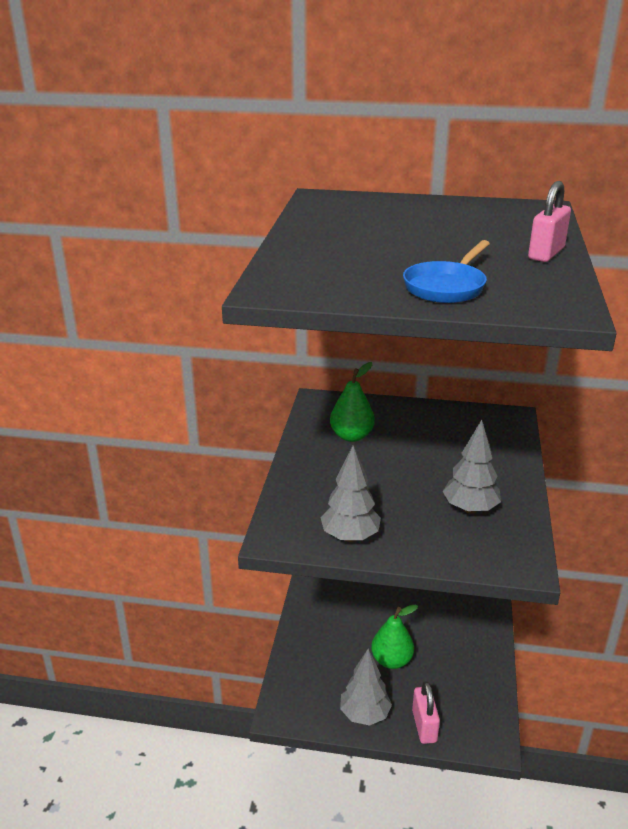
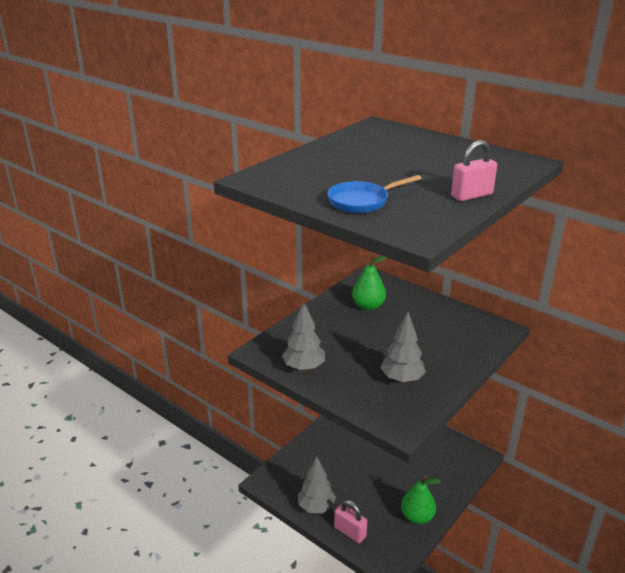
camera: 30 degrees right, 0 degrees up
green pear [371,604,418,669] -> green pear moved to [401,476,441,524]
pink padlock [412,681,440,744] -> pink padlock turned 75 degrees counterclockwise [334,500,367,543]

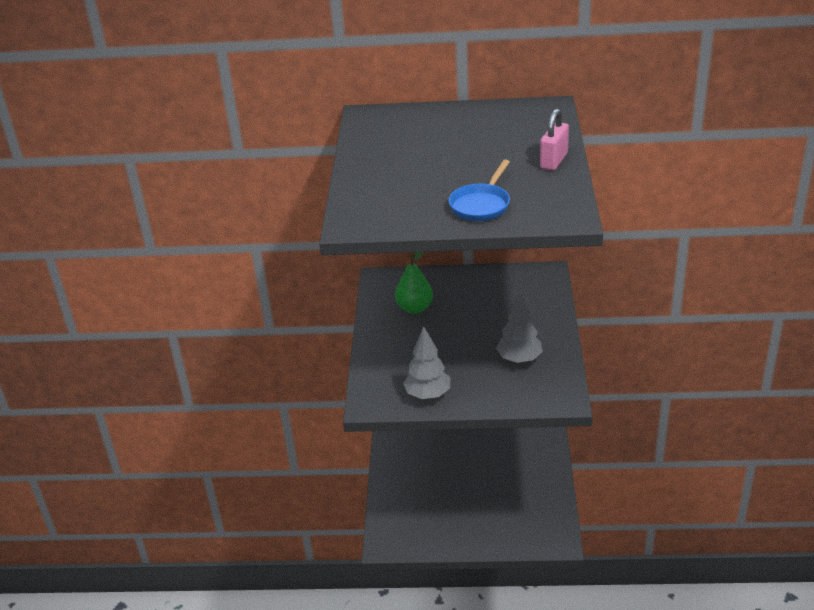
camera: 35 degrees left, 5 degrees up
grey tree [298,456,336,514] -> none
pink padlock [334,500,367,543] -> none
green pear [401,476,441,524] -> none

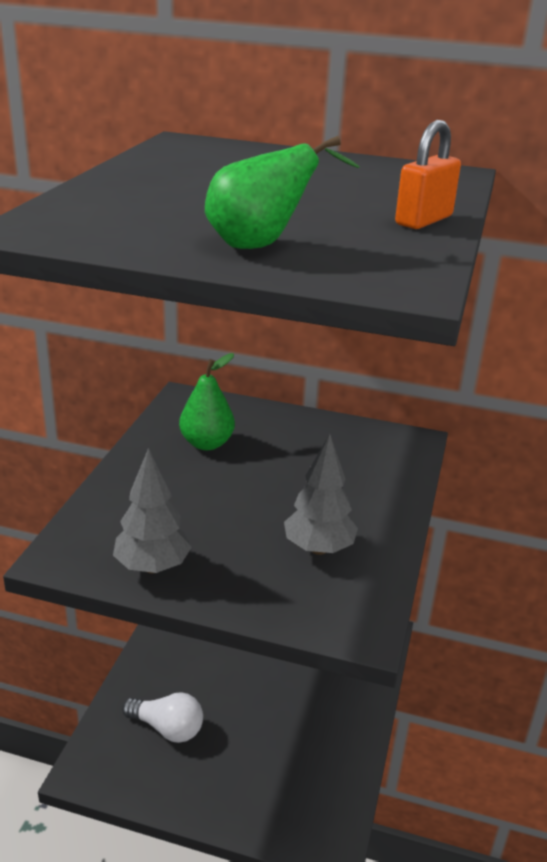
camera: 10 degrees right, 5 degrees down
blue pan [448,160,510,221] -> green pear [205,136,360,249]
pink padlock [540,109,569,171] -> orange padlock [395,120,461,229]
none -> white light bulb [122,693,203,743]

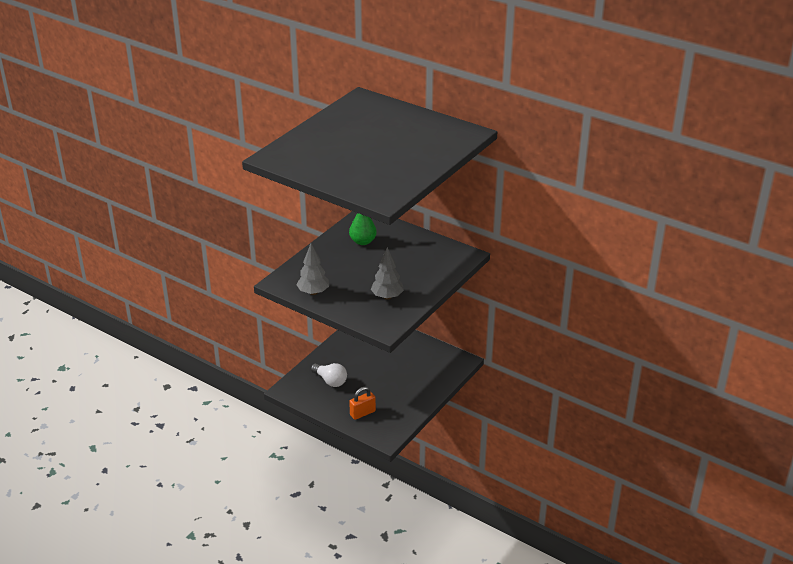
camera: 20 degrees right, 5 degrees up
green pear [205,136,360,249] -> none
orange padlock [395,120,461,229] -> orange padlock moved to [349,387,376,420]

